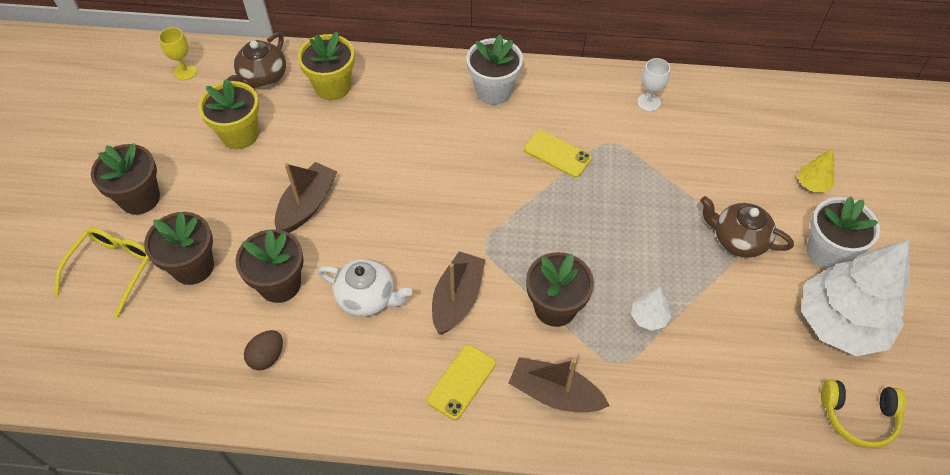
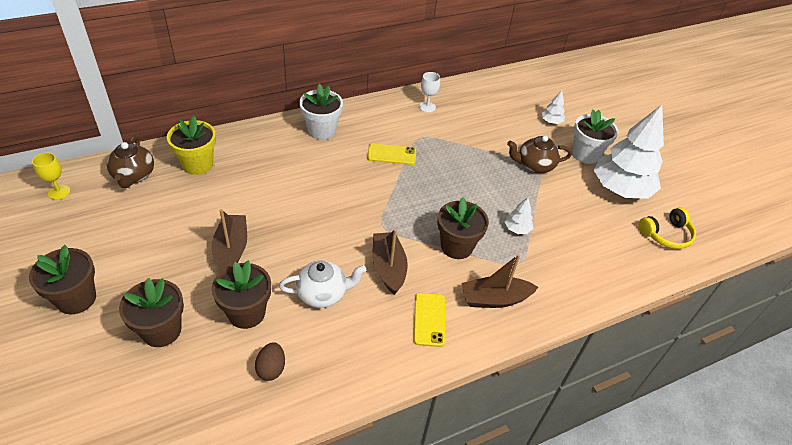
camera: 35 degrees left, 10 degrees down
yellow glasses [54,227,150,318] -> none
yellow flower pot [198,79,259,149] -> none
yellow tree [798,149,835,192] -> white tree [541,90,565,124]

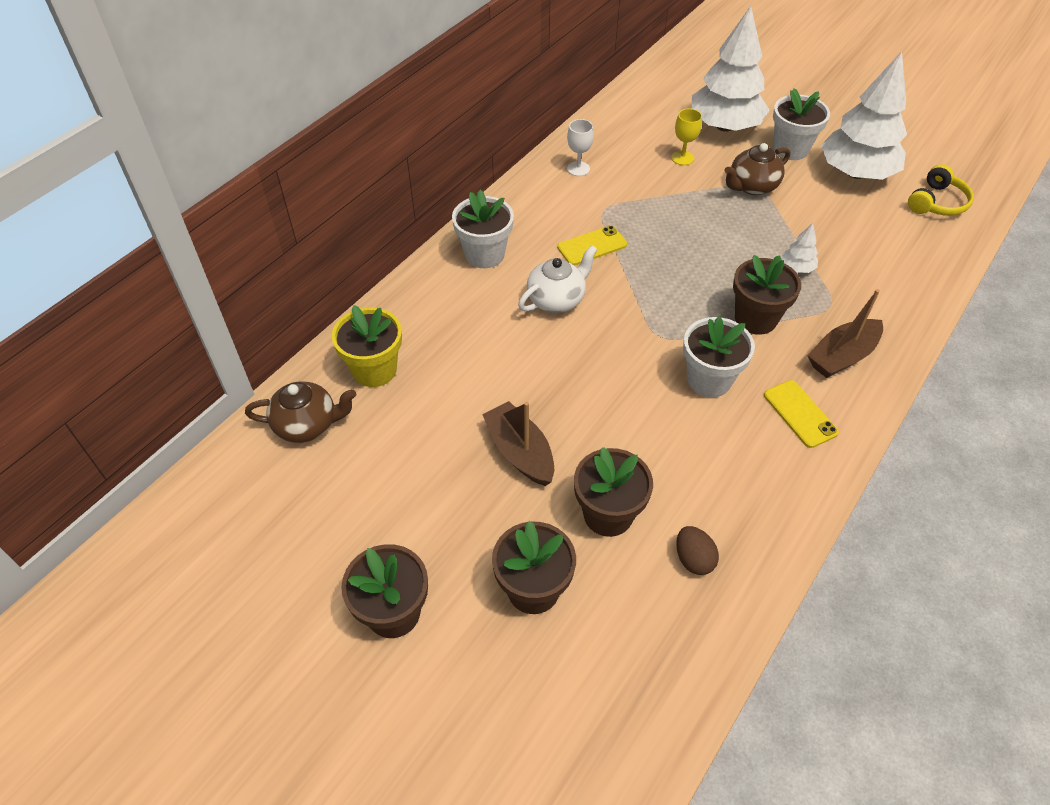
camera: 25 degrees left, 5 degrees up
yellow goblet [32,152,70,200] -> yellow goblet moved to [671,109,702,165]
brown teapot [106,136,154,188] -> brown teapot turned 60 degrees counterclockwise [245,381,356,443]
white teapot [279,261,366,308] -> white teapot moved to [518,245,598,313]
brown boat [372,229,408,295] -> white flower pot [683,317,755,397]
white tree [541,90,565,124] -> white tree [691,6,769,132], size x2.45

